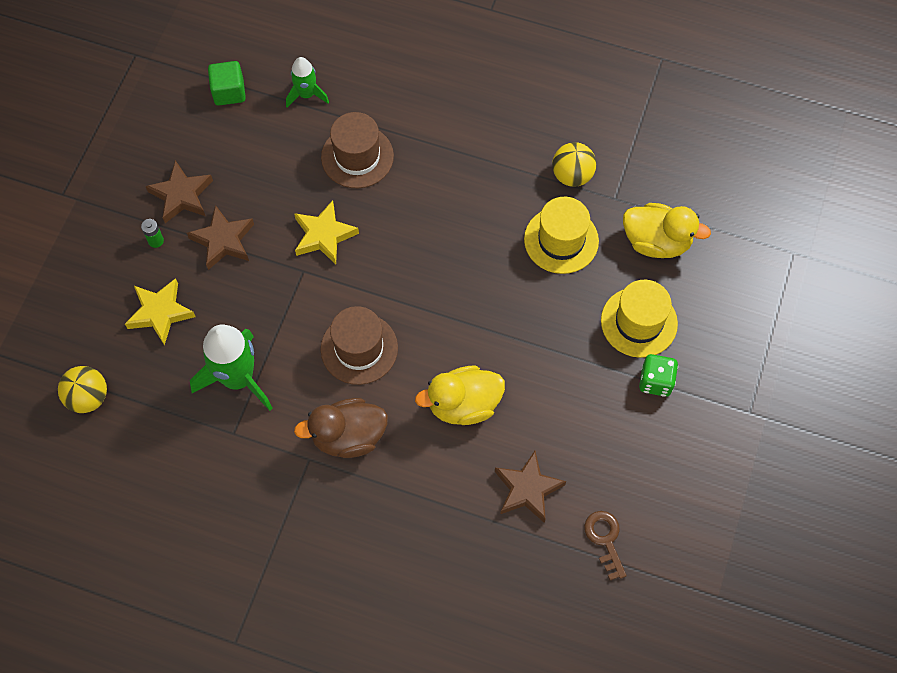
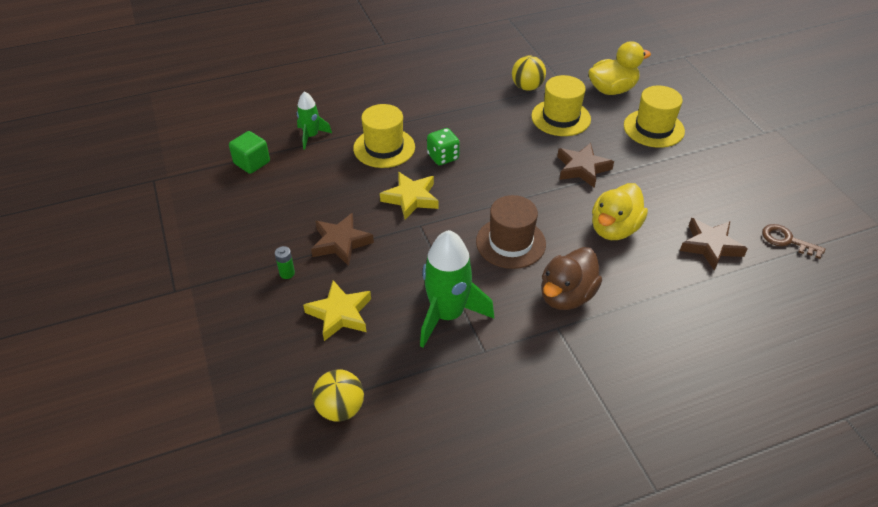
camera: 40 degrees left, 20 degrees down
brown star [145,160,213,223] -> brown star moved to [557,143,614,188]
brown hat [321,112,394,188] -> yellow hat [353,104,415,168]
green dice [639,354,678,397] -> green dice moved to [427,128,460,165]

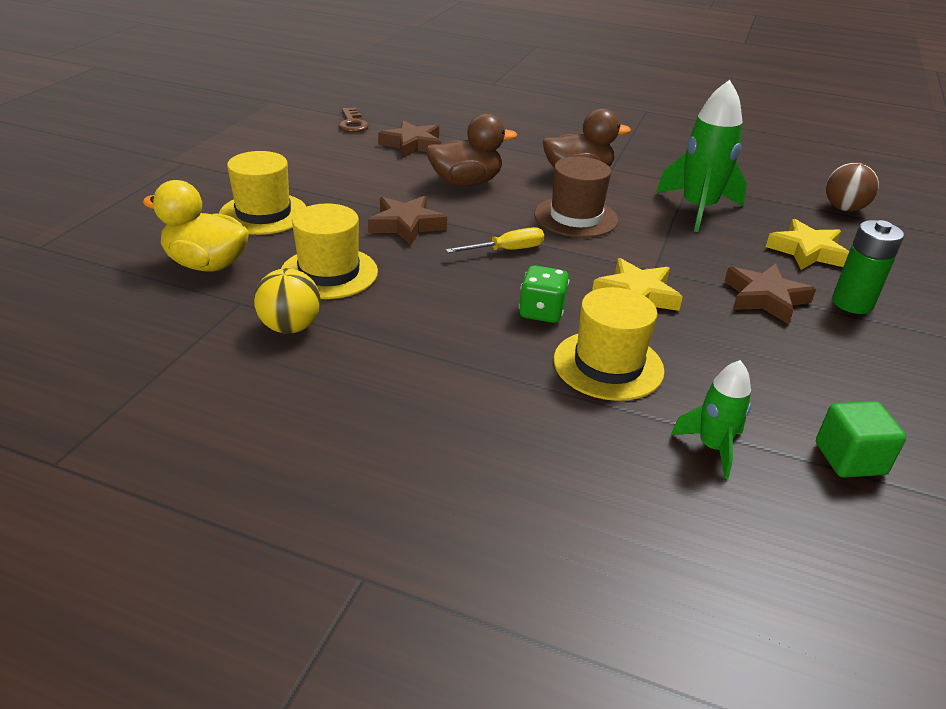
camera: 140 degrees left, 10 degrees down
green battery [275,246,295,279] -> green battery [832,220,904,314], size x1.95
yellow ball [312,369,364,422] -> brown ball [826,162,879,212]
yellow duck [592,183,648,240] -> brown duck [426,113,517,186]
none -> yellow screwdriver [446,227,544,253]

